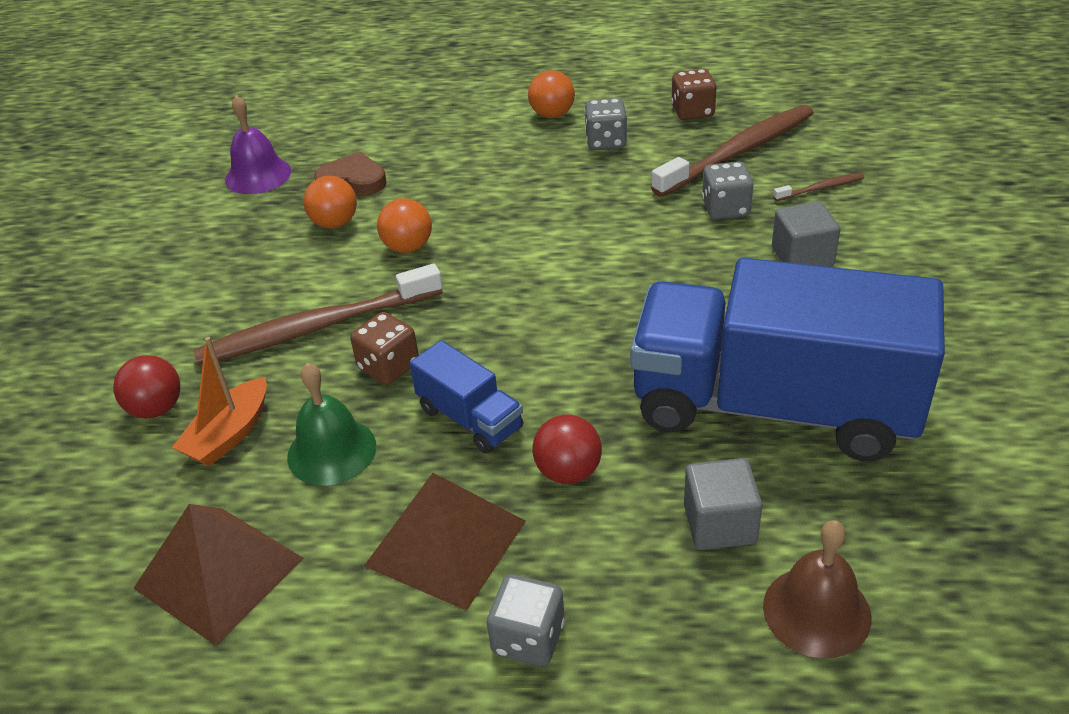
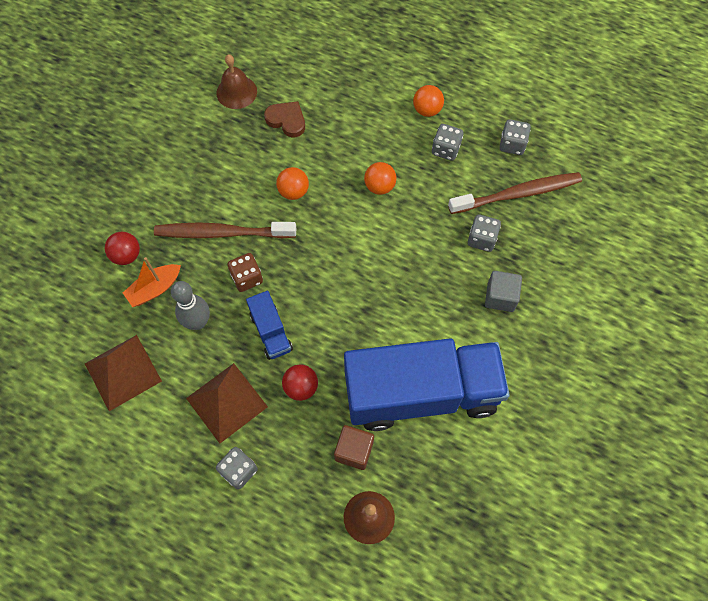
camera: 20 degrees right, 25 degrees up
purple bell [225,95,291,194] -> brown bell [216,54,257,109]
green bell [287,363,376,486] -> grey bowling pin [171,281,210,330]
orange ball [303,176,357,229] -> orange ball moved to [364,162,397,195]
blue truck [630,258,945,461] -> blue truck turned 135 degrees clockwise [344,338,510,431]
brown dice [671,69,717,120] -> grey dice [499,119,531,155]
grey cube [684,458,762,550] -> brown cube [334,425,374,470]
brown toothbrush [773,173,865,201] -> none

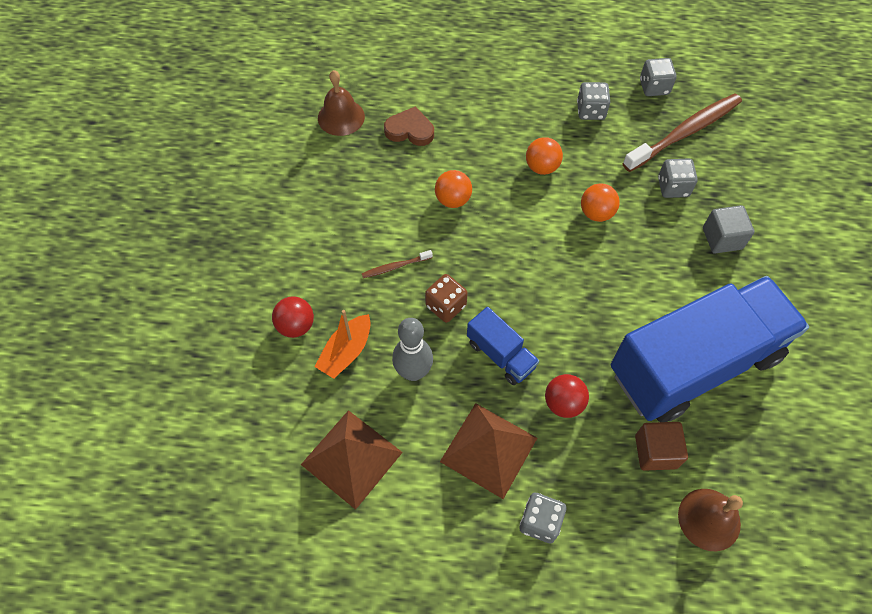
camera: 20 degrees left, 5 degrees down
brown toothbrush [154,222,296,238] -> brown toothbrush [362,250,433,278], size x0.44
orange ball [413,85,444,117] -> orange ball moved to [581,183,620,222]

